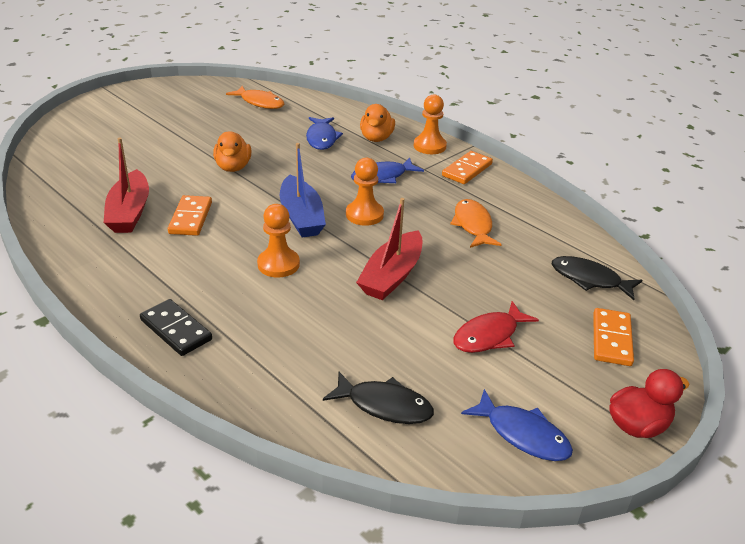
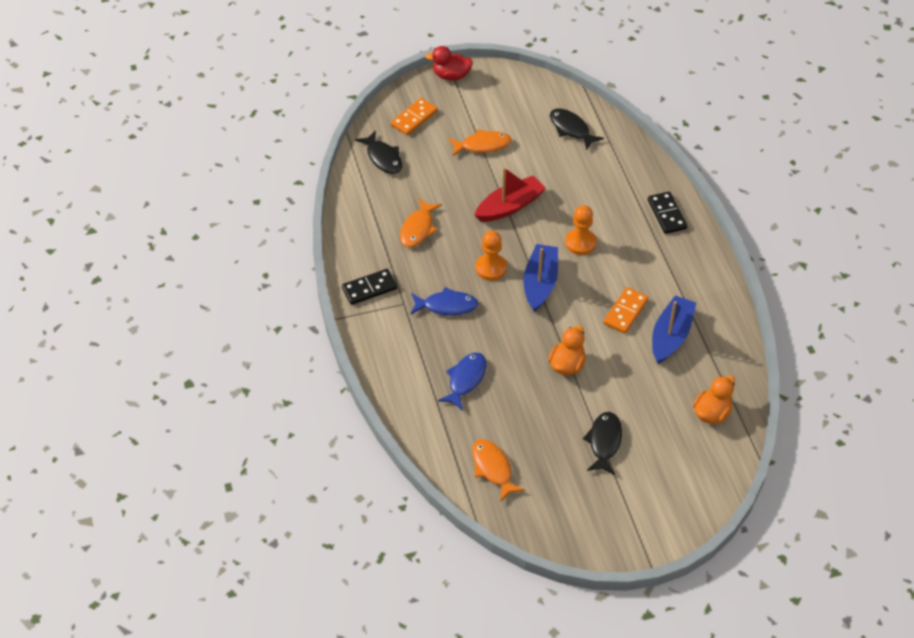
camera: 150 degrees left, 15 degrees up
red boat [104,138,149,233] -> blue boat [652,295,696,364]
orange duck [360,104,395,142] -> orange duck moved to [693,376,735,424]
orange pawn [414,94,447,154] -> none
orange domino [442,151,493,184] -> black domino [342,269,397,305]
red fish [454,301,539,353] -> orange fish [448,129,512,157]
blue fish [461,389,573,461] -> none
none -> black fish [583,412,622,475]

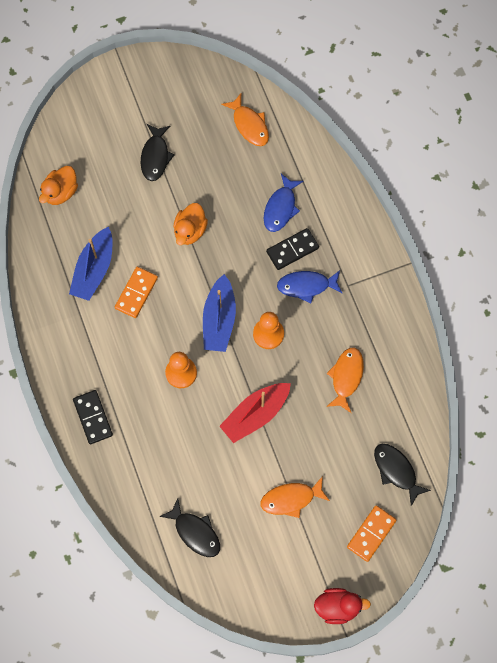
camera: 175 degrees right, 20 degrees up
black domino [342,269,397,305] -> black domino moved to [266,228,319,270]

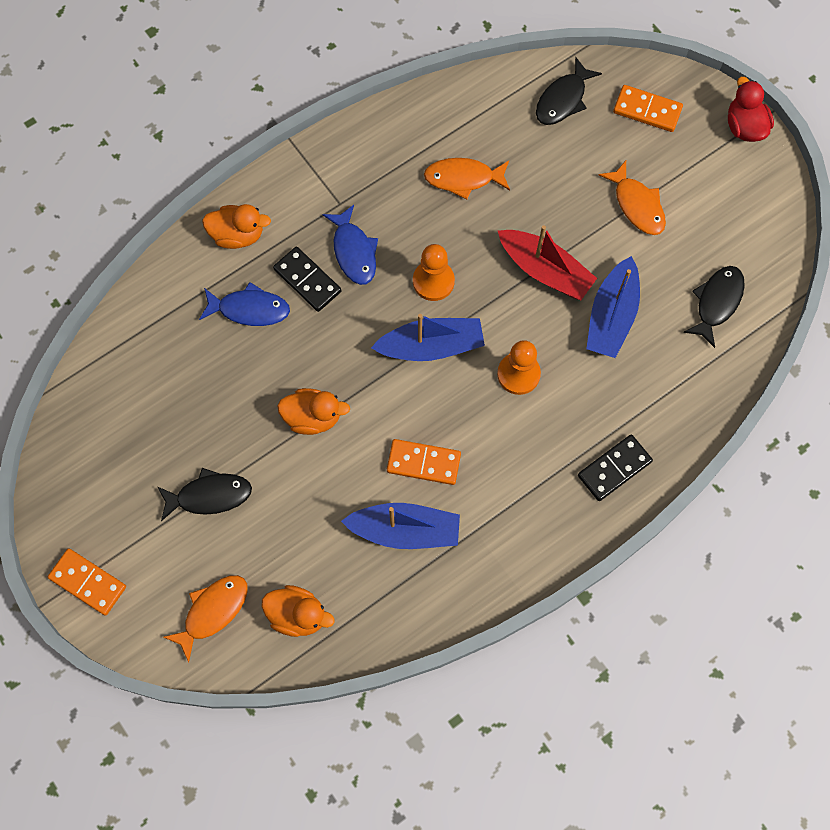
camera: 105 degrees left, 0 degrees up
orange fish [221,94,269,146] -> orange fish moved to [163,575,248,663]
none -> orange domino [48,549,126,616]
none -> orange duck [202,204,271,249]
none -> blue boat [586,256,640,358]

